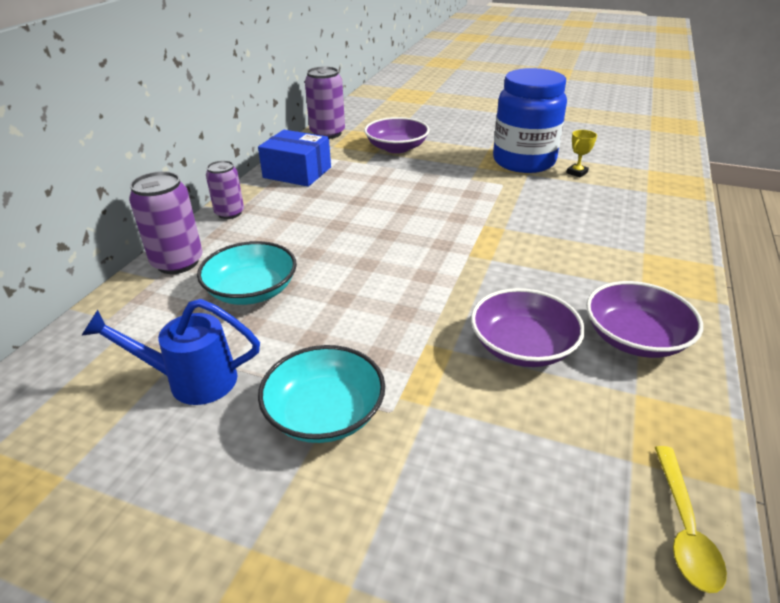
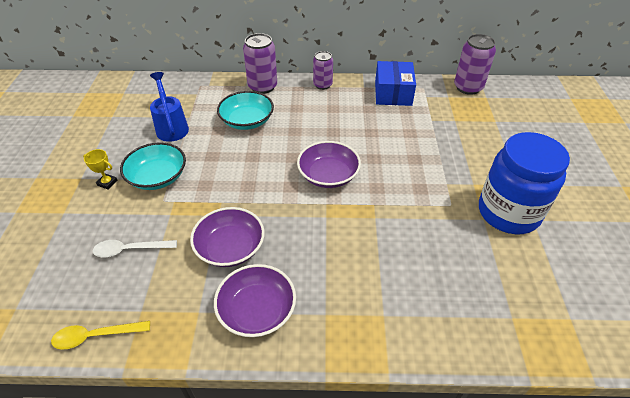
camera: 70 degrees right, 10 degrees up
purple bowl [364,117,430,153] -> purple bowl moved to [297,141,361,188]
yellow trophy [566,130,597,178] -> yellow trophy moved to [83,149,118,190]
none -> white spoon [93,240,177,257]

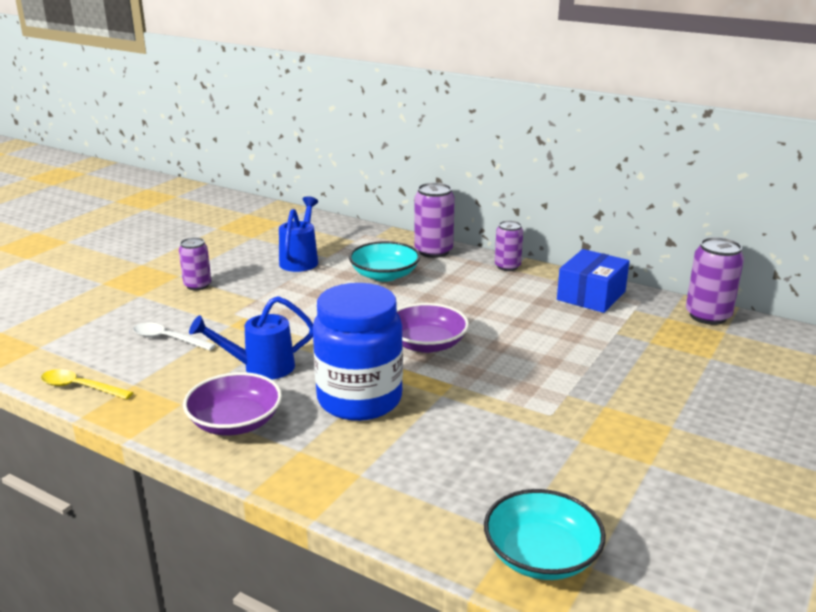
camera: 30 degrees right, 20 degrees down
yellow trophy [83,149,118,190] -> purple can [179,237,211,291]
turquoise bowl [120,142,186,190] -> turquoise bowl moved to [484,489,606,580]
purple bowl [190,207,265,267] -> blue watering can [189,296,313,380]
blue jar [479,132,570,234] -> blue jar moved to [313,283,403,421]

